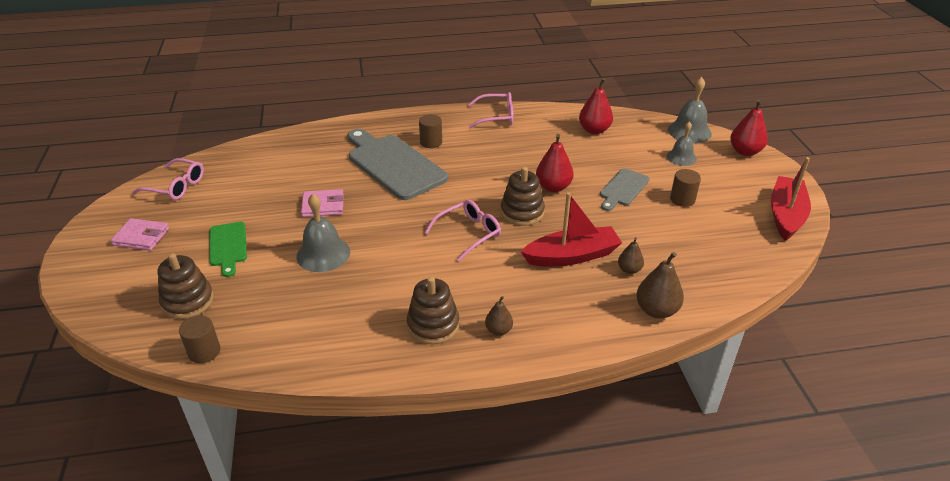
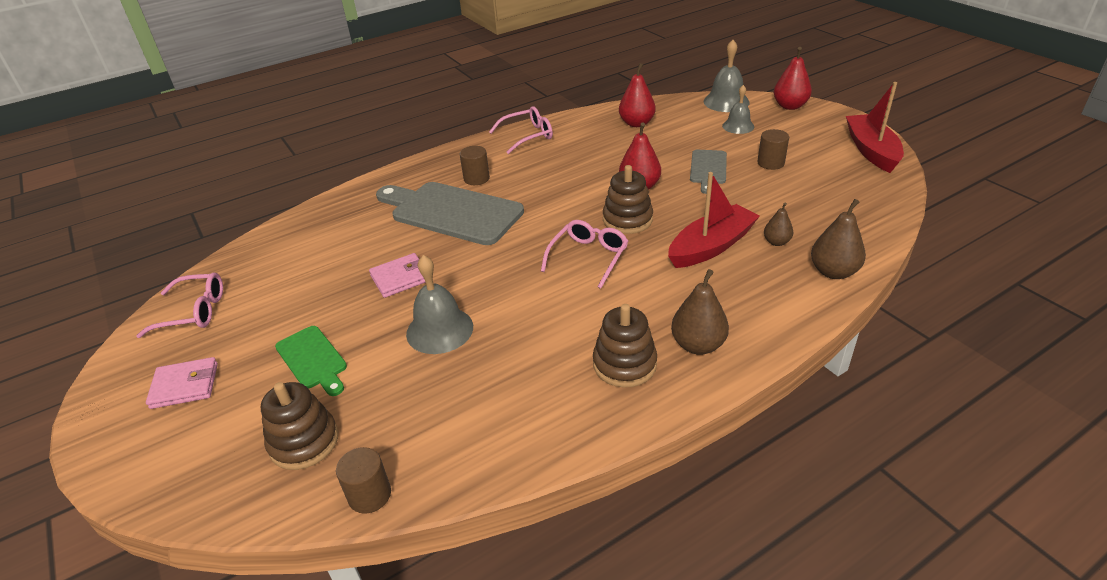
camera: 20 degrees left, 0 degrees up
brown pear [485,296,513,336] -> brown pear [671,269,729,355], size x1.68

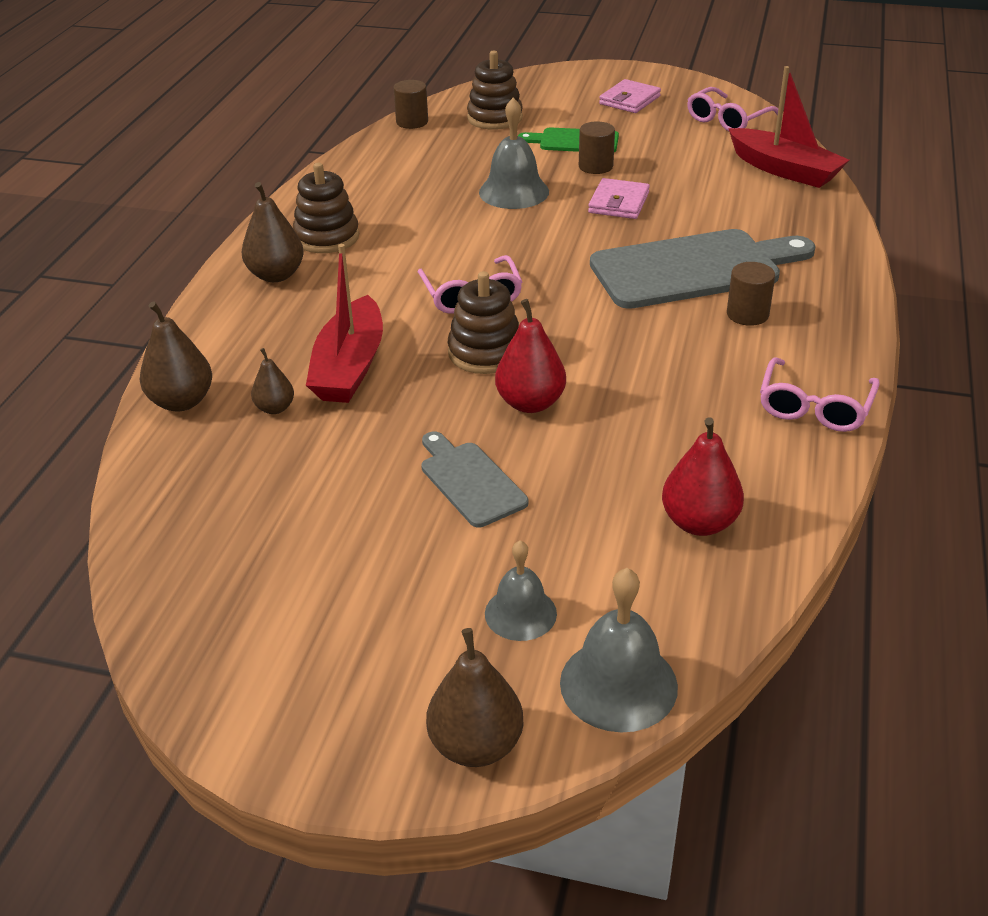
camera: 135 degrees right, 0 degrees up
brown cylinder [757,129,789,170] -> brown cylinder moved to [579,121,615,174]
red pear [773,47,812,110] -> brown pear [426,628,523,767]
red boat [846,82,904,173] -> red boat moved to [728,66,849,188]

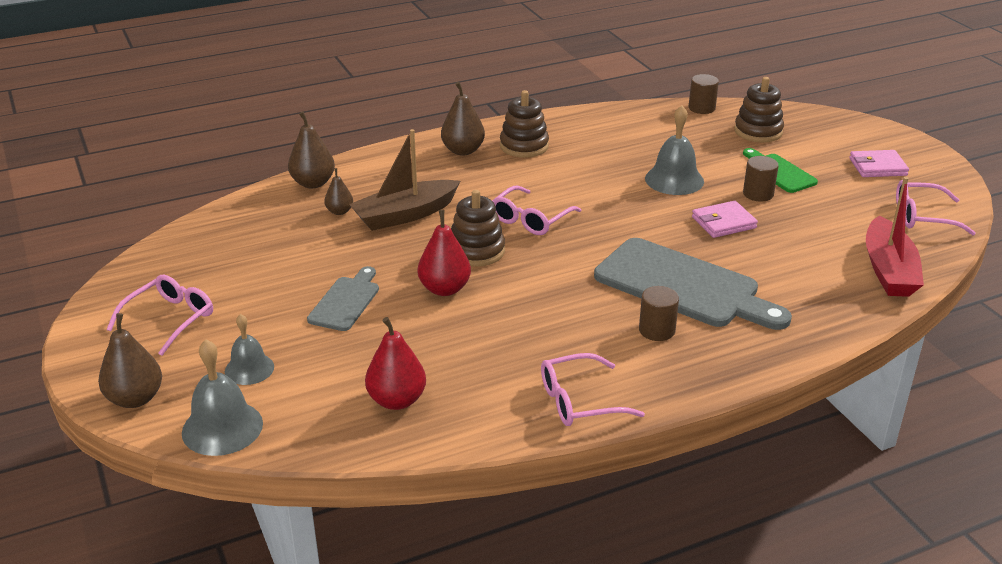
camera: 50 degrees right, 5 degrees down
red boat [306,244,383,403] -> brown boat [349,129,460,231]
none -> pink glasses [107,275,213,356]

